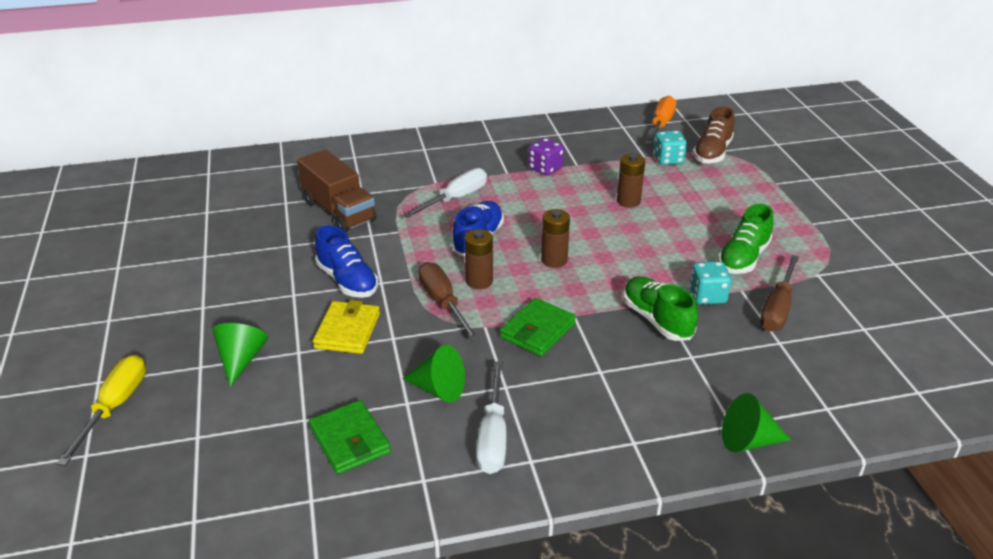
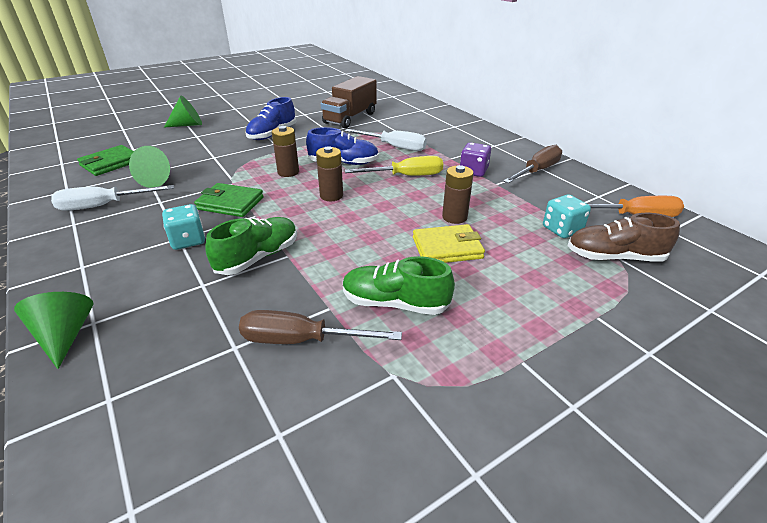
camera: 70 degrees right, 0 degrees up
yellow screwdriver [57,355,146,466] -> yellow screwdriver moved to [345,156,443,176]
yellow wallet [313,300,380,354] -> yellow wallet moved to [413,224,485,263]
brown screwdriver [418,262,480,342] -> brown screwdriver moved to [503,145,562,183]
turquoise dice [689,261,731,305] -> turquoise dice moved to [162,204,205,250]

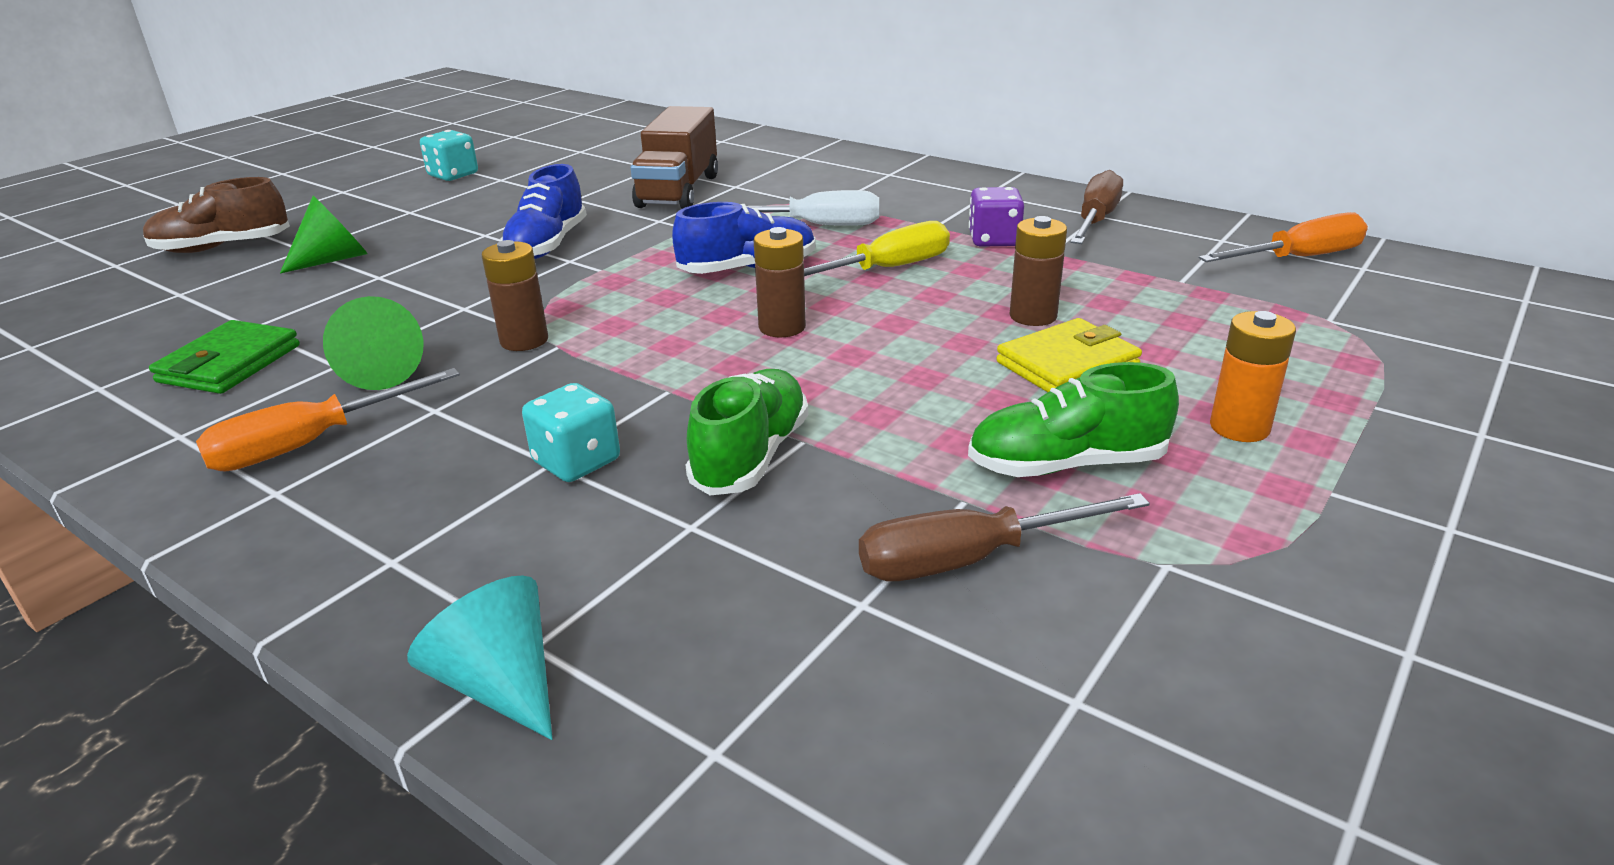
camera: 20 degrees left, 5 degrees down
green cone [14,292,94,369] -> turquoise cone [407,575,552,740]
white screwdriver [51,185,174,211] -> orange screwdriver [196,368,460,472]
green wallet [194,183,264,217] -> none
brown battery [272,126,299,177] -> brown battery moved to [482,240,548,351]
turquoise dice [543,194,591,238] -> turquoise dice moved to [420,130,478,181]
brown shoe [567,213,680,262] -> brown shoe moved to [143,177,290,253]
none -> orange battery [1210,311,1296,442]

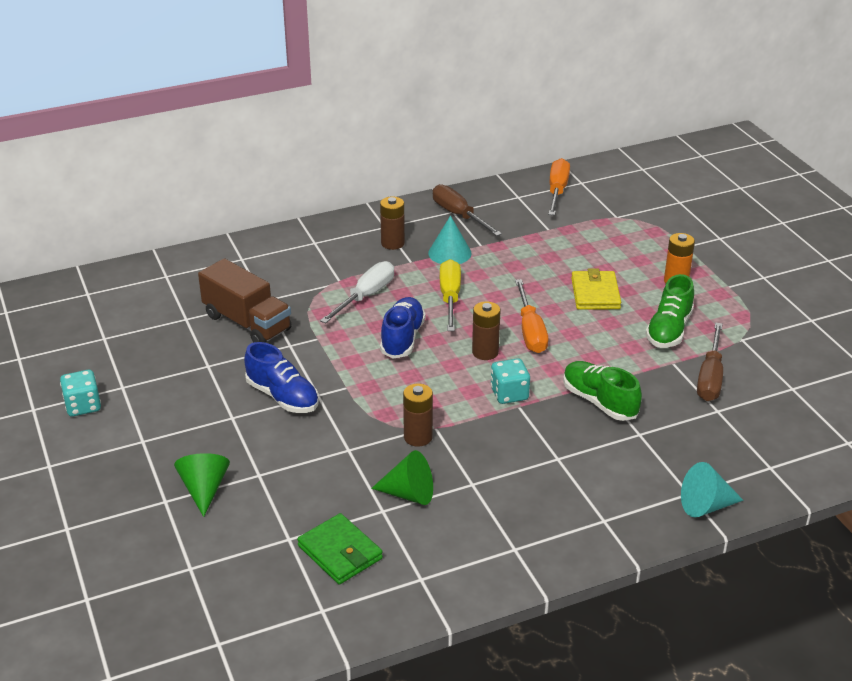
camera: 60 degrees left, 5 degrees up
brown shoe [143,177,290,253] -> none
orange screwdriver [196,368,460,472] -> orange screwdriver moved to [515,279,548,353]
turquoise dice [522,383,620,482] -> turquoise dice moved to [491,358,530,404]
purple dice [969,187,1024,247] -> turquoise cone [428,216,472,264]
brown battery [1010,216,1067,326] -> brown battery moved to [380,197,405,250]

